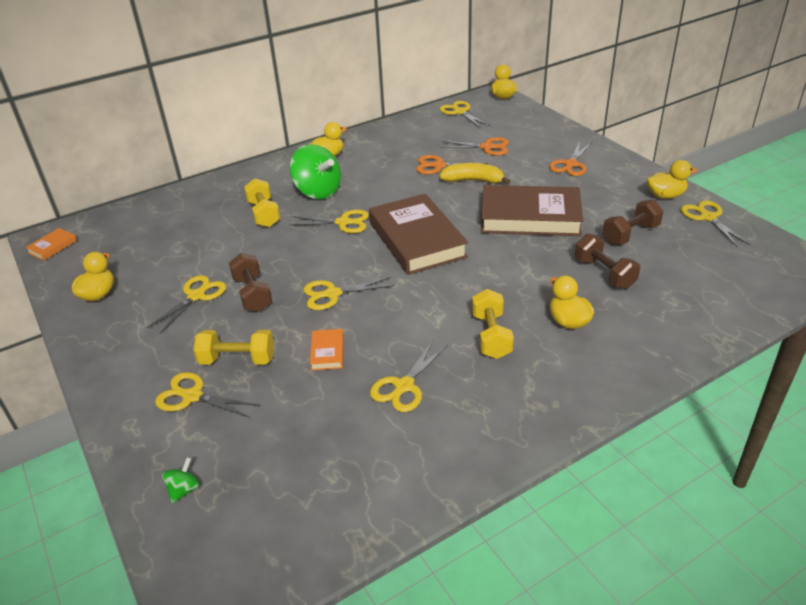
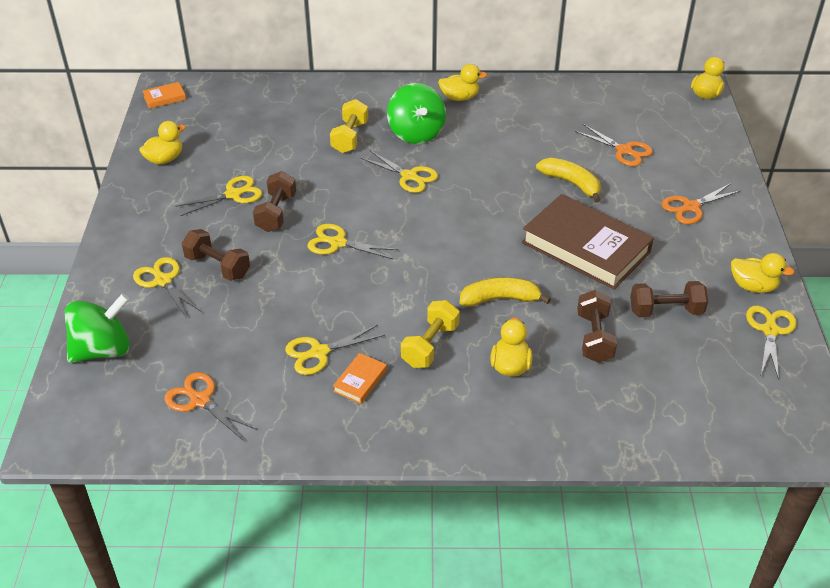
camera: 30 degrees right, 5 degrees up
green spinning top [162,457,200,503] -> green spinning top [64,294,130,363], size x2.29
yellow dumbbell [193,330,274,365] -> brown dumbbell [182,229,250,281]
orange book [310,329,344,370] -> orange book moved to [333,353,387,404]
brown book [369,194,468,275] -> none
orange scissors [416,155,488,174] -> orange scissors moved to [165,372,257,440]
yellow scissors [440,101,490,128] -> none
none -> yellow banana [460,277,551,307]

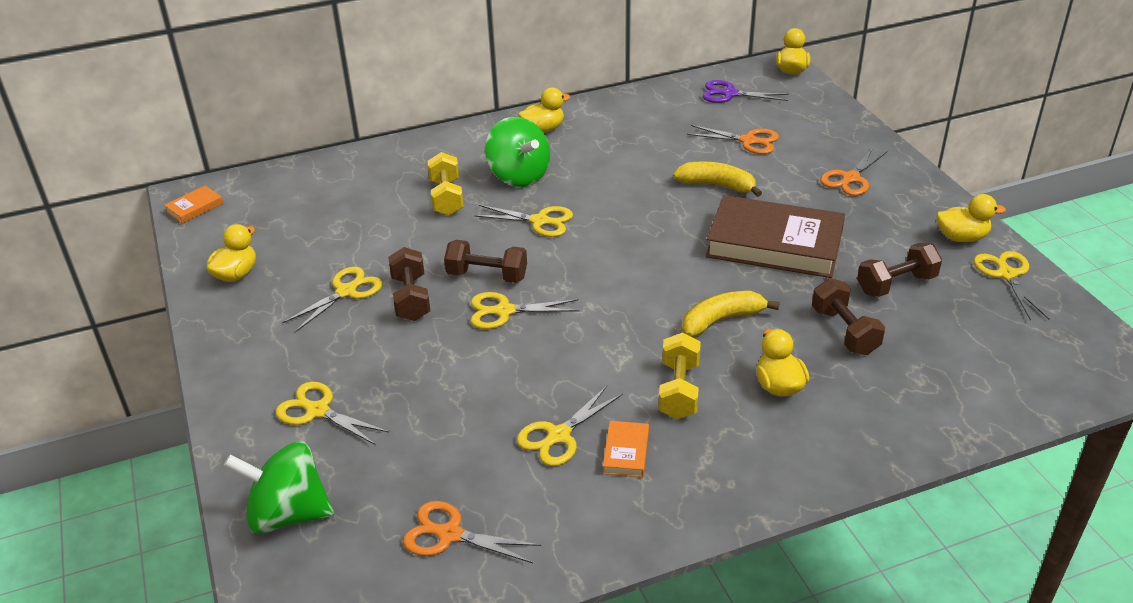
camera: 20 degrees left, 5 degrees down
green spinning top [64,294,130,363] -> green spinning top turned 120 degrees counterclockwise [224,441,334,534]
brown dumbbell [182,229,250,281] -> brown dumbbell moved to [444,240,527,283]
none -> purple scissors [702,80,789,103]

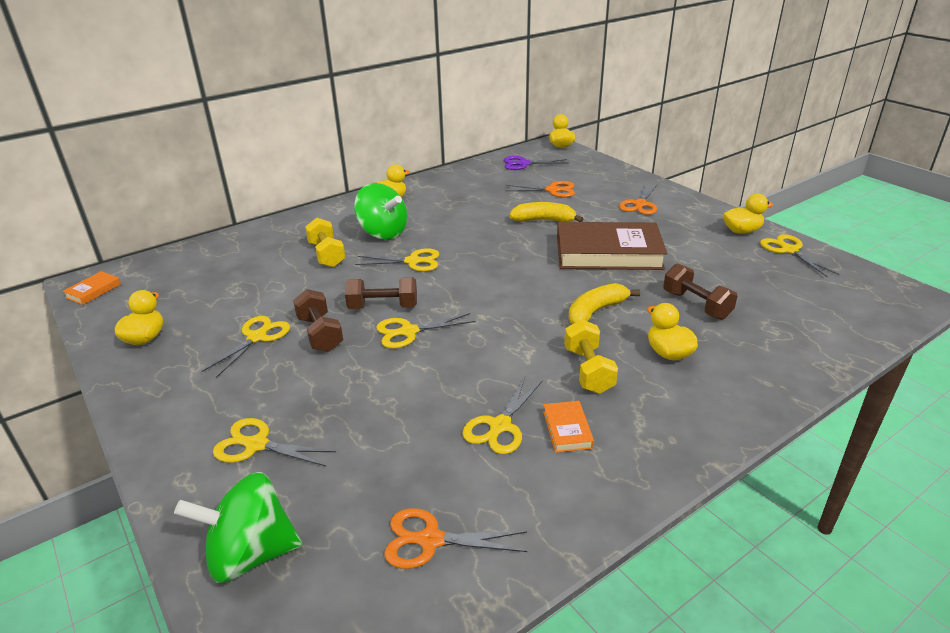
camera: 15 degrees left, 5 degrees down
brown dumbbell [857,243,942,297] -> none

